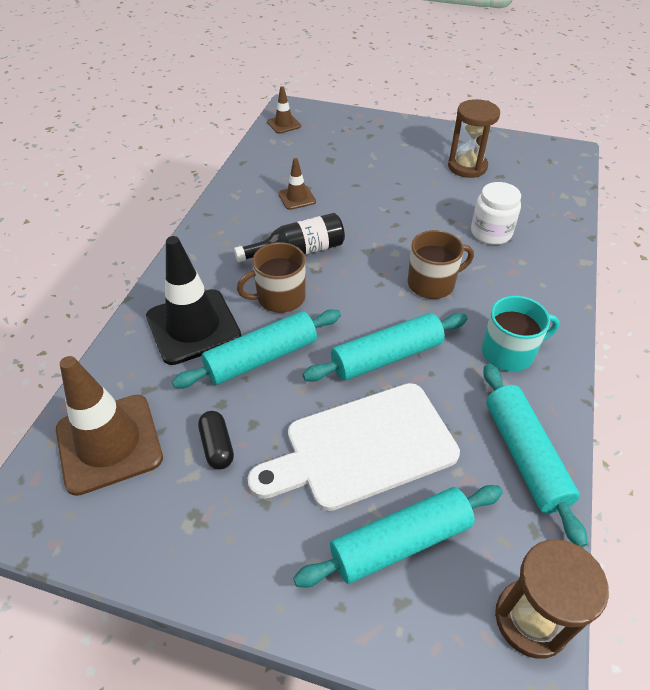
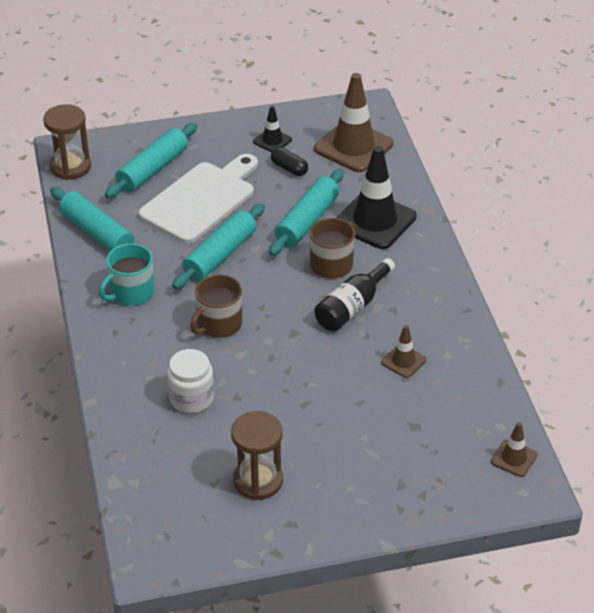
camera: 150 degrees right, 5 degrees down
none -> black traffic cone [253,106,292,153]

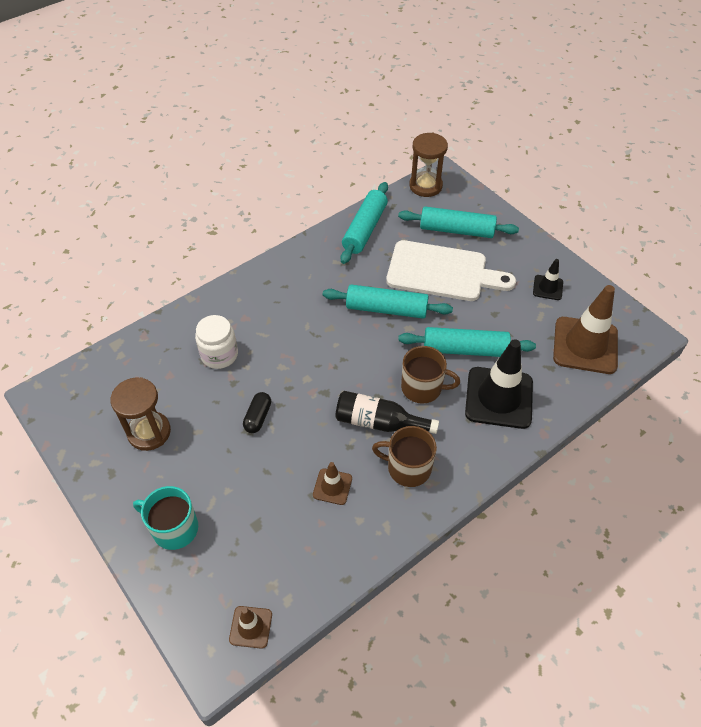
camera: 65 degrees right, 10 degrees up
turquoise mug [99,244,154,306] -> turquoise mug moved to [133,486,198,550]
brown mug [190,274,242,338] -> brown mug moved to [372,426,437,487]
black capsule [271,147,308,176] -> black capsule moved to [243,392,271,433]

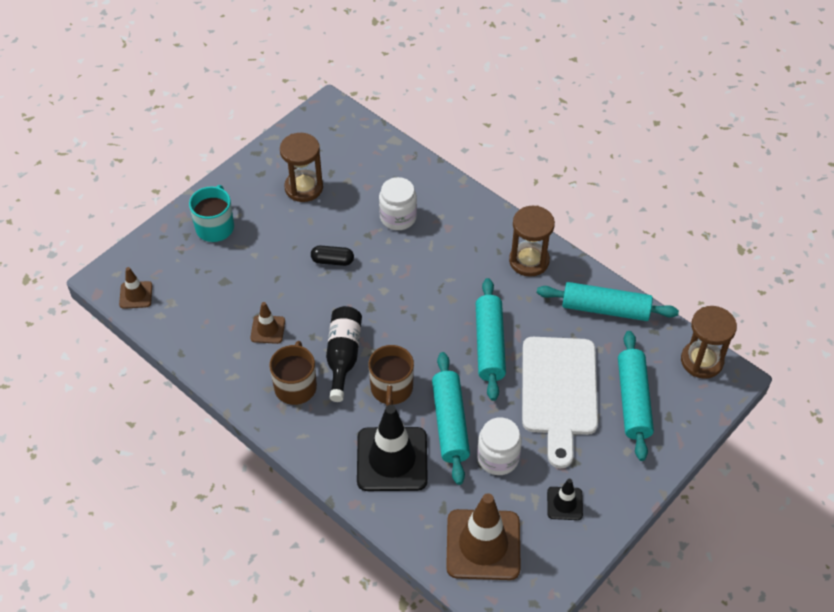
camera: 80 degrees right, 0 degrees up
none -> white jar [477,417,522,475]
none -> brown hourglass [509,206,555,277]

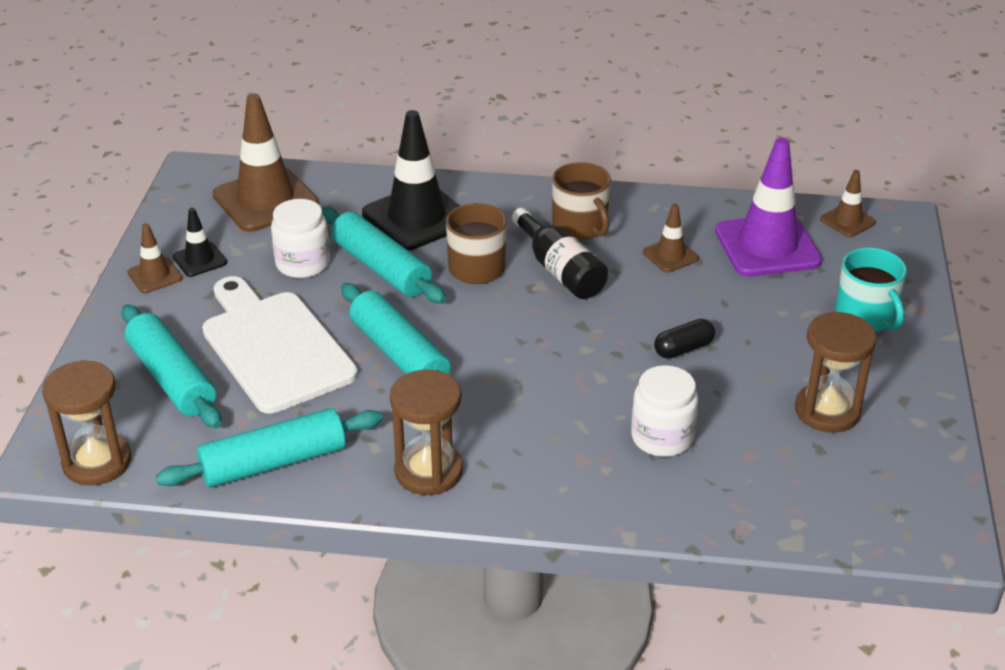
camera: 145 degrees right, 15 degrees down
none -> brown traffic cone [127,223,183,293]
none -> purple traffic cone [715,137,822,277]

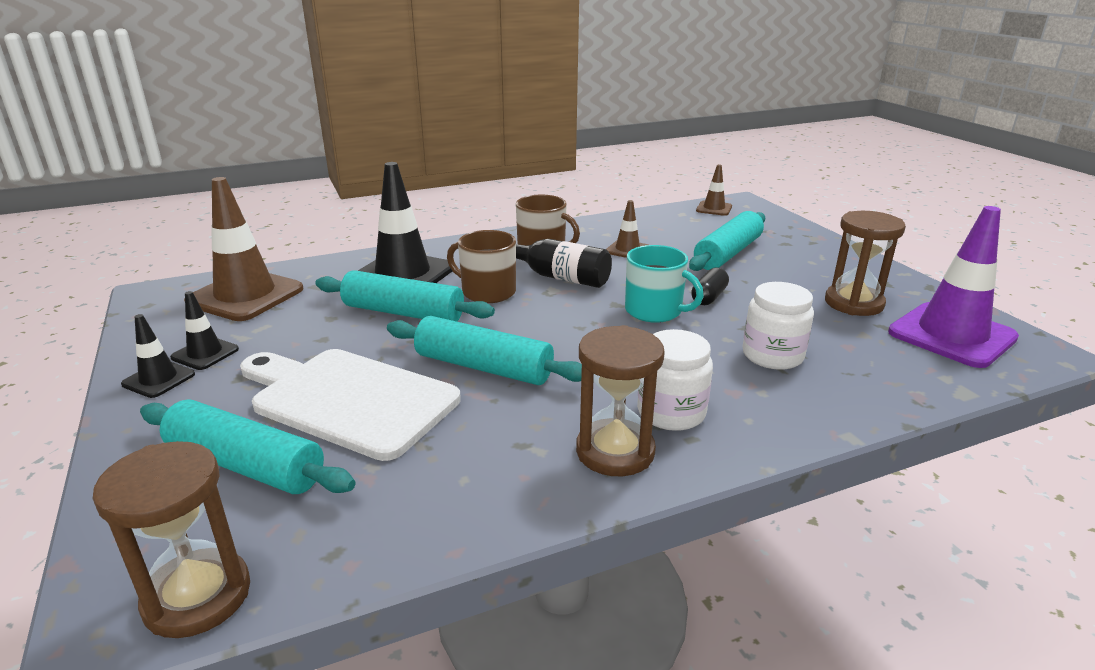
camera: 30 degrees left, 10 degrees down
brown traffic cone [127,223,183,293] -> black traffic cone [121,314,195,398]
turquoise rolling pin [156,408,383,488] -> turquoise rolling pin moved to [689,211,765,271]
white jar [271,199,330,278] -> white jar moved to [637,329,713,431]
purple traffic cone [715,137,822,277] -> purple traffic cone moved to [888,206,1019,368]
turquoise mug [835,248,907,332] -> turquoise mug moved to [625,245,704,323]

